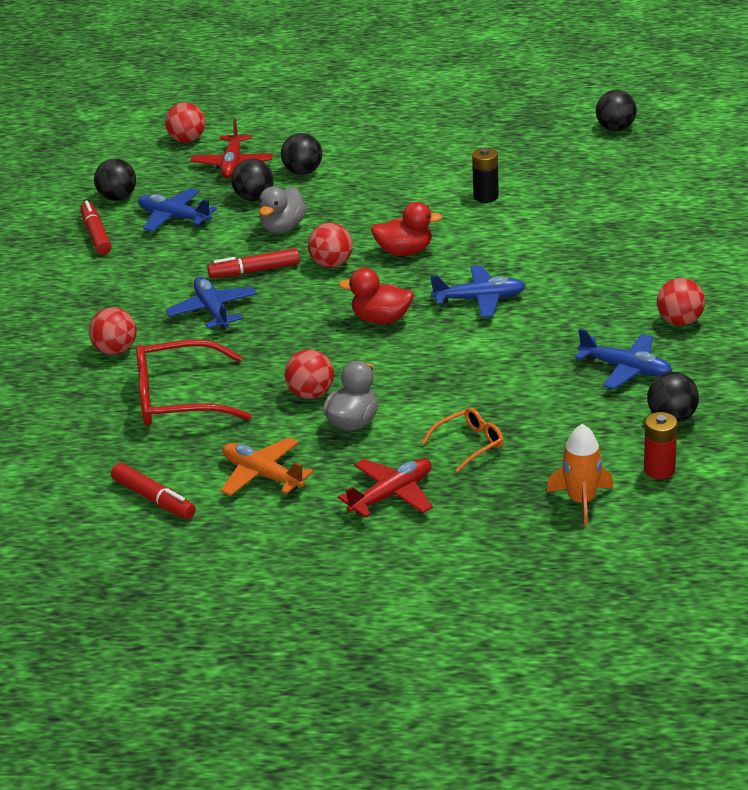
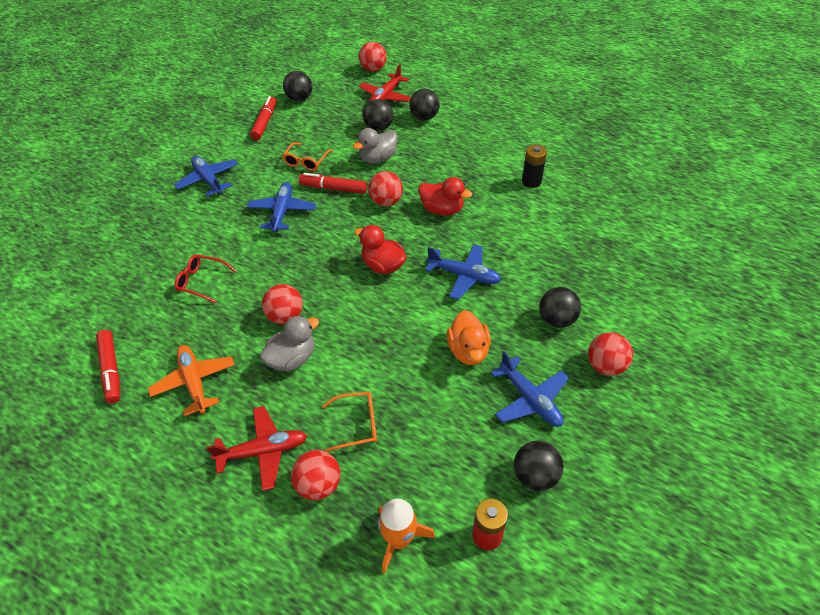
camera: 25 degrees right, 15 degrees up
red ball [89,307,137,355] -> red ball moved to [291,450,340,500]
red glasses [136,339,252,426] -> red glasses [174,254,236,303], size x0.54
blue plane [138,188,217,232] -> blue plane moved to [174,156,238,196]
black ball [596,90,637,131] -> black ball moved to [539,287,581,328]
none -> orange glasses [282,142,333,171]
none -> orange duck [447,310,491,365]

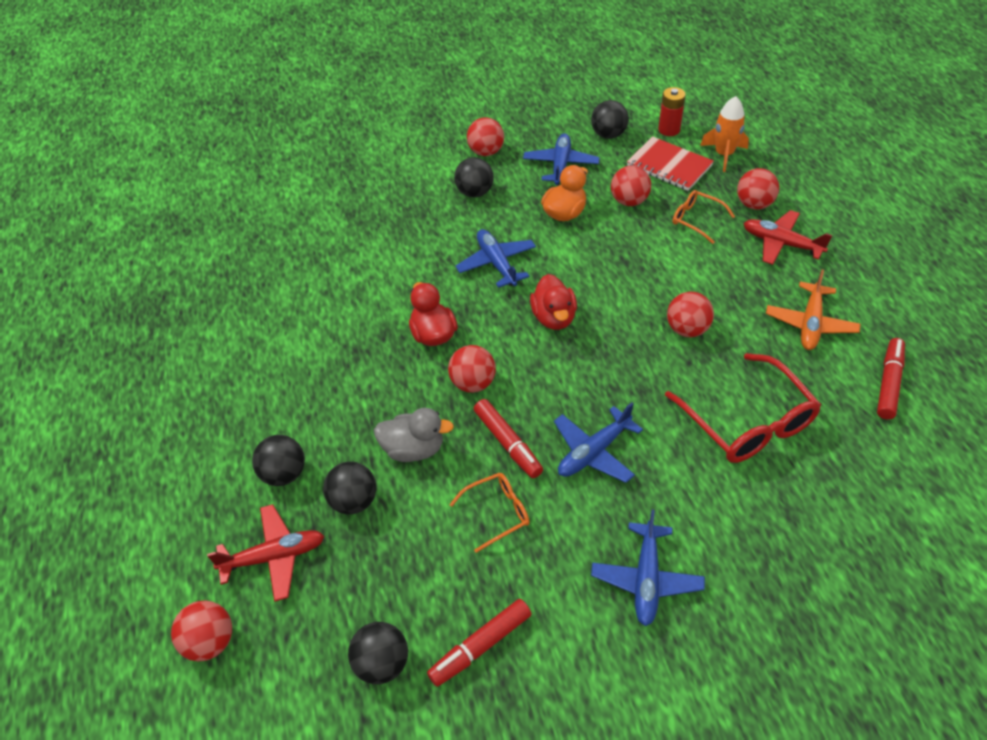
camera: 135 degrees left, 0 degrees up
red glasses [174,254,236,303] -> red glasses [665,353,821,463], size x1.87
grey duck [260,316,319,372] -> none
black battery [522,144,547,188] -> none
none -> red ball [611,165,651,206]
none -> red notebook [627,136,714,191]

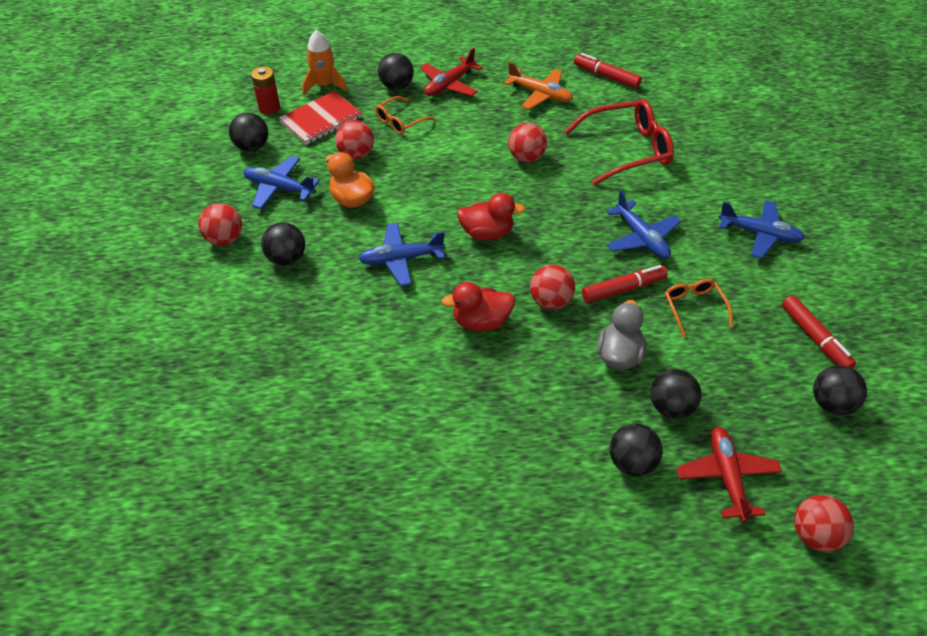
camera: 80 degrees left, 0 degrees up
red ball [737,168,779,210] -> black ball [378,53,414,90]

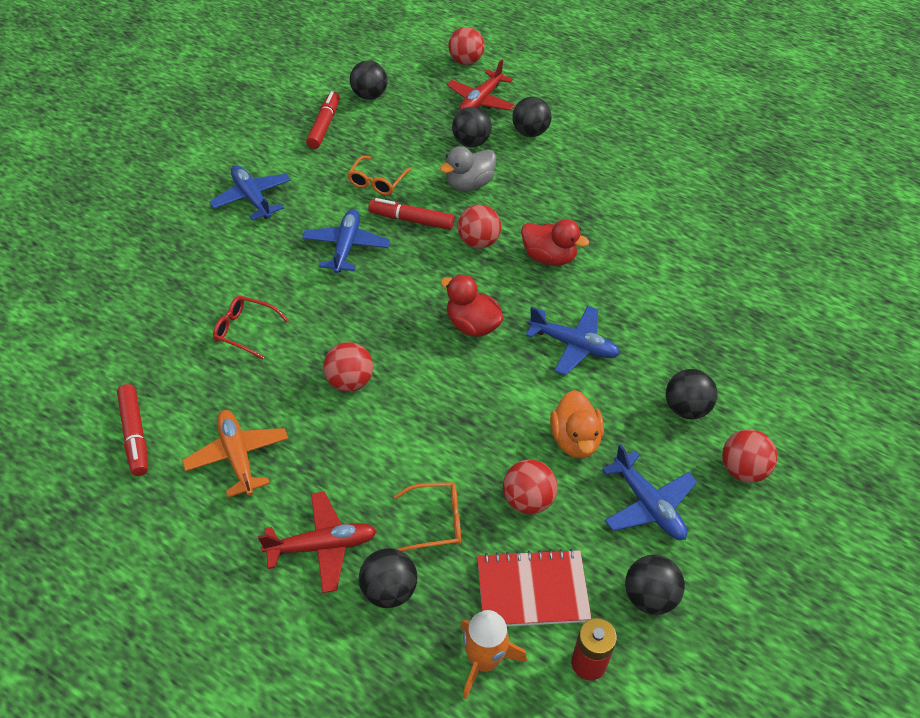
camera: 145 degrees left, 0 degrees up
red glasses [564,99,674,185] -> red glasses [213,296,289,360], size x0.54

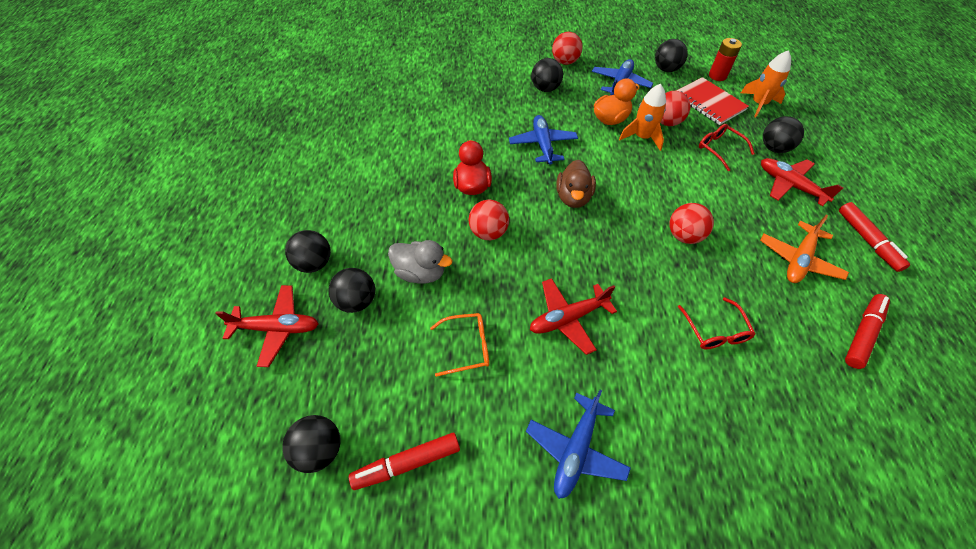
camera: 120 degrees left, 5 degrees up
blue plane [302,209,390,273] -> red plane [530,278,617,355]
red marker [368,198,455,230] -> red marker moved to [839,202,910,272]
orange glasses [394,482,461,551] -> red glasses [699,124,755,172]
red duck [440,274,504,337] -> brown duck [556,160,596,208]
red ball [448,27,485,65] -> none
none -> orange rocket [619,84,666,151]

